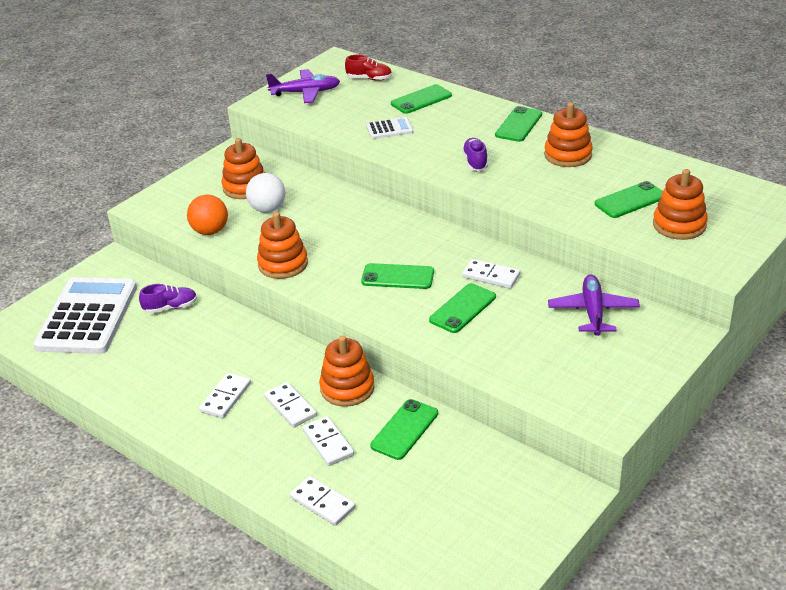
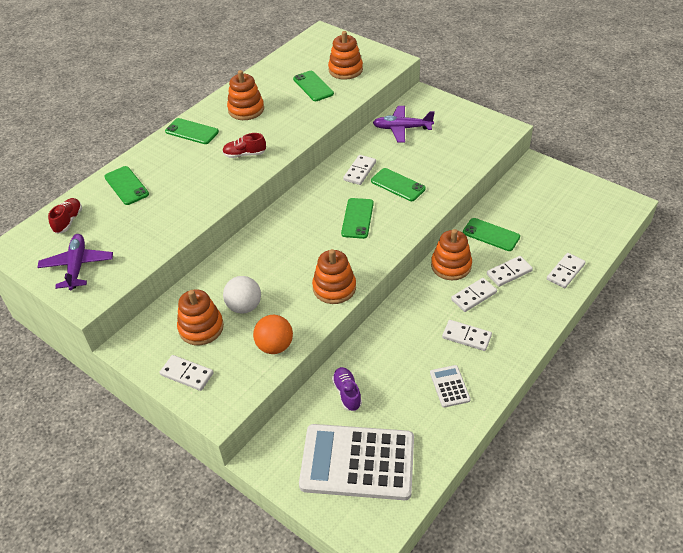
camera: 90 degrees left, 10 degrees up
white calculator [366,117,413,139] -> white calculator moved to [430,365,471,407]
purple shoe [462,138,488,171] -> red shoe [222,133,266,158]
none -> white domino [160,355,213,391]

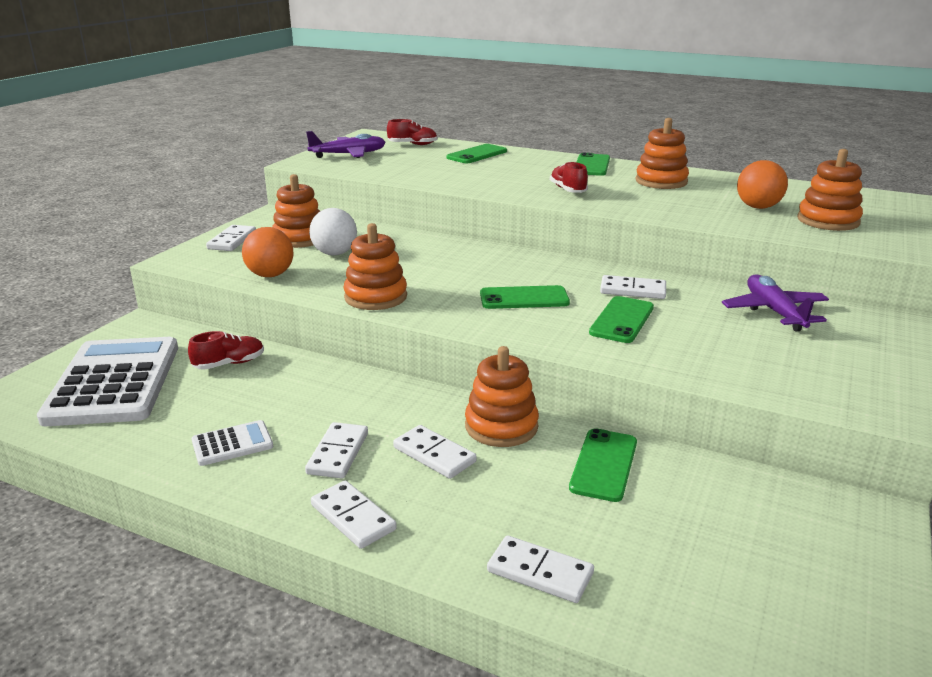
camera: 75 degrees right, 20 degrees down
green phone [293,71,334,101] -> orange ball [737,160,788,209]
purple shoe [332,367,362,411] -> red shoe [188,331,264,370]
white domino [487,256,533,287] -> white domino moved to [311,480,397,549]

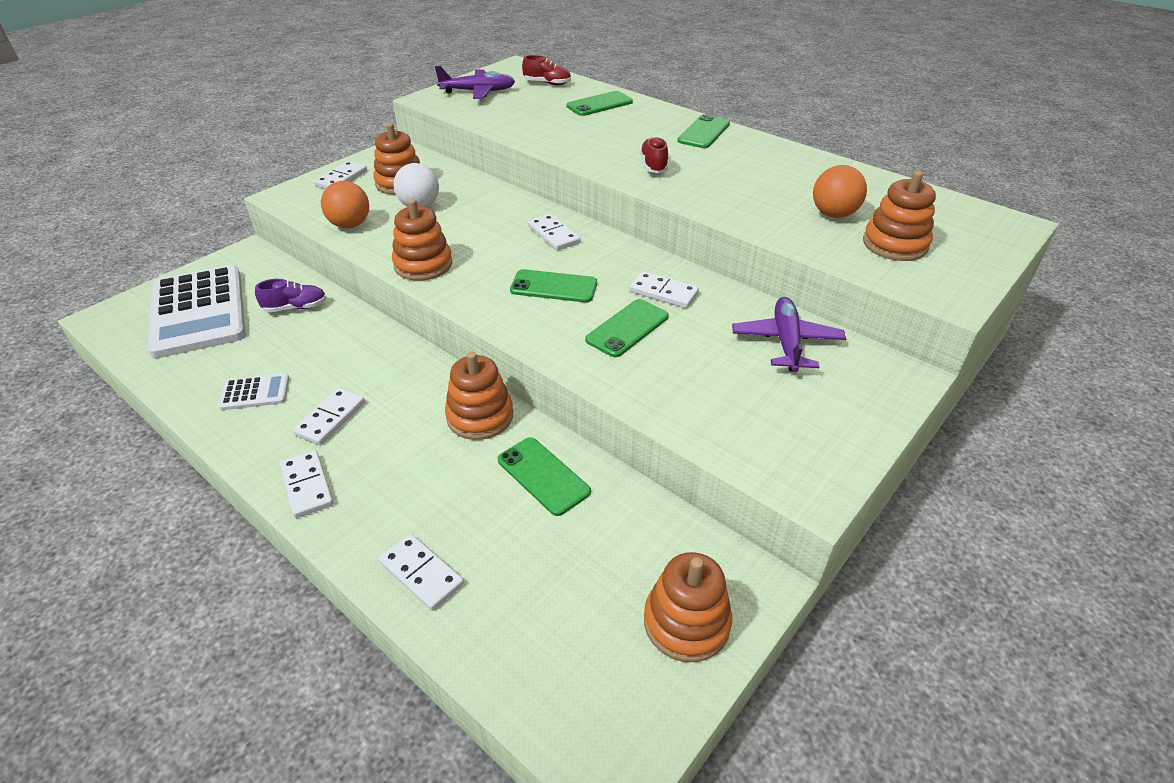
camera: 15 degrees right, 15 degrees up
white calculator [37,337,178,426] -> white calculator turned 150 degrees clockwise [148,265,246,358]
red shoe [188,331,264,370] -> purple shoe [255,279,326,312]
white domino [393,425,477,479] -> white domino moved to [528,214,580,251]
green phone [569,428,637,502] -> green phone turned 75 degrees counterclockwise [498,437,591,516]
orange stacking toy [636,118,689,189] -> orange stacking toy moved to [644,552,732,662]

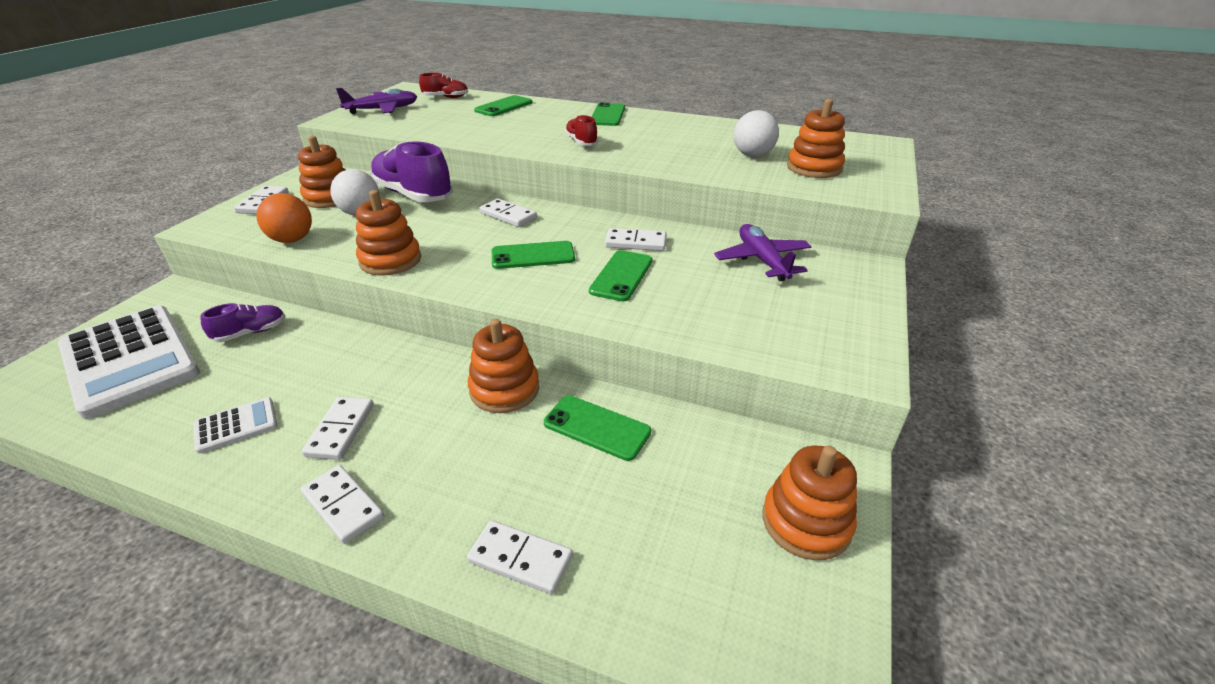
camera: 20 degrees left, 5 degrees down
orange ball [813,165,867,218] -> white ball [734,110,779,157]
none -> purple shoe [370,141,453,202]

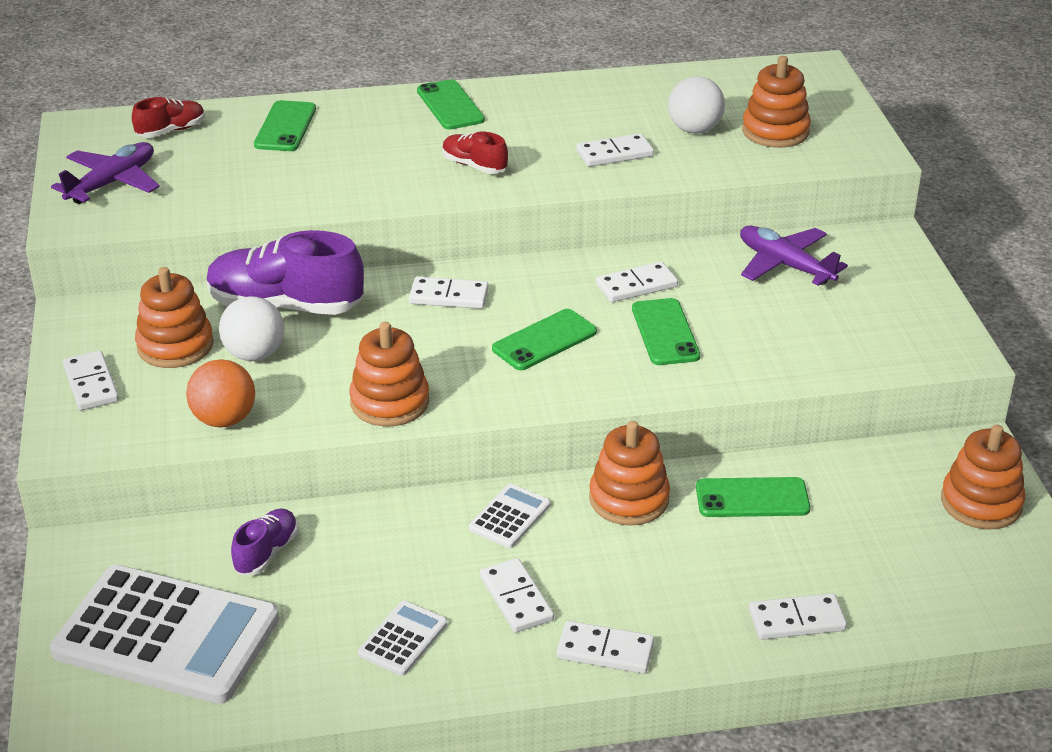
camera: 30 degrees left, 0 degrees up
none -> white calculator [469,483,551,548]
none -> white domino [576,133,654,167]

